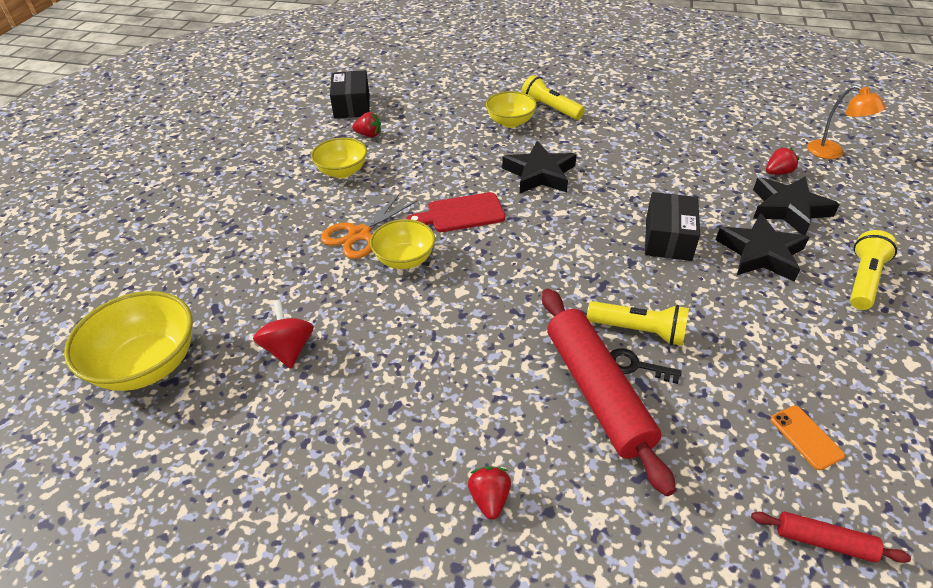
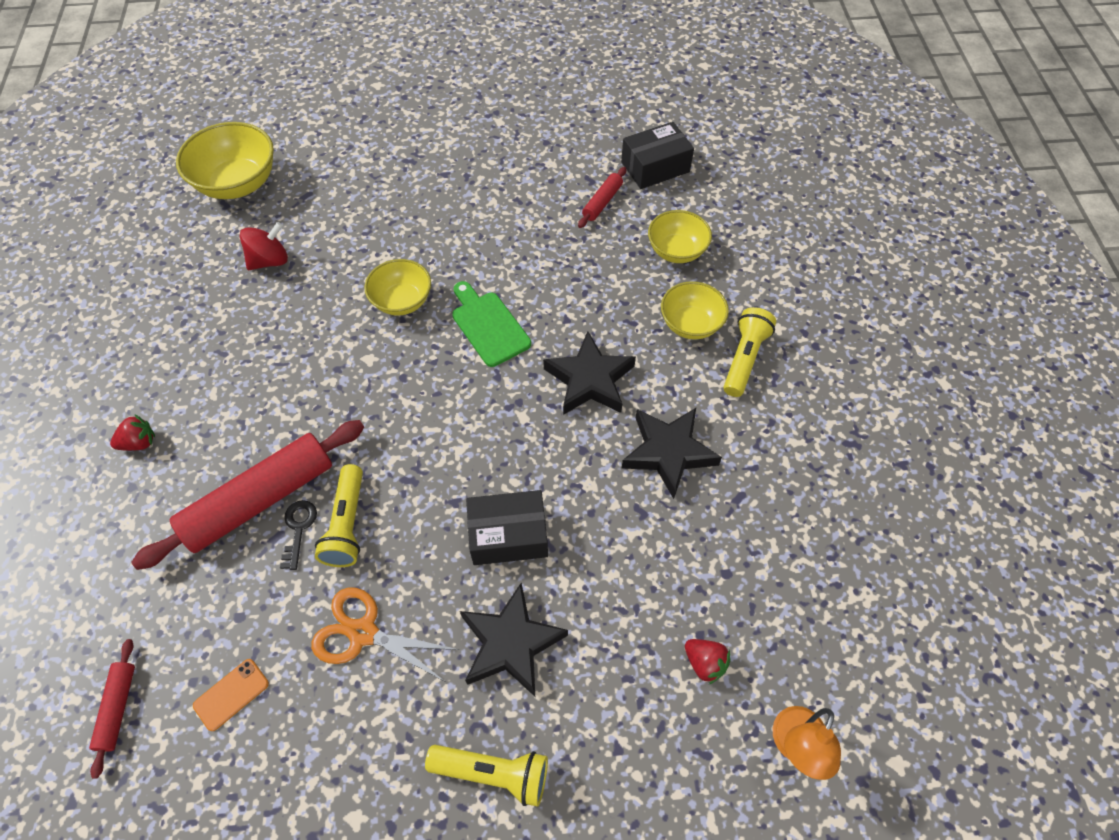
camera: 70 degrees right, 15 degrees up
yellow bowl [311,138,367,178] -> yellow bowl moved to [648,210,712,263]
orange scissors [321,193,417,259] -> orange scissors moved to [311,587,459,681]
red strawberry [352,112,381,137] -> red rolling pin [578,167,626,228]
red cutting board [406,192,505,232] -> green cutting board [452,281,531,367]
black star [753,176,840,235] -> black star moved to [622,408,722,499]

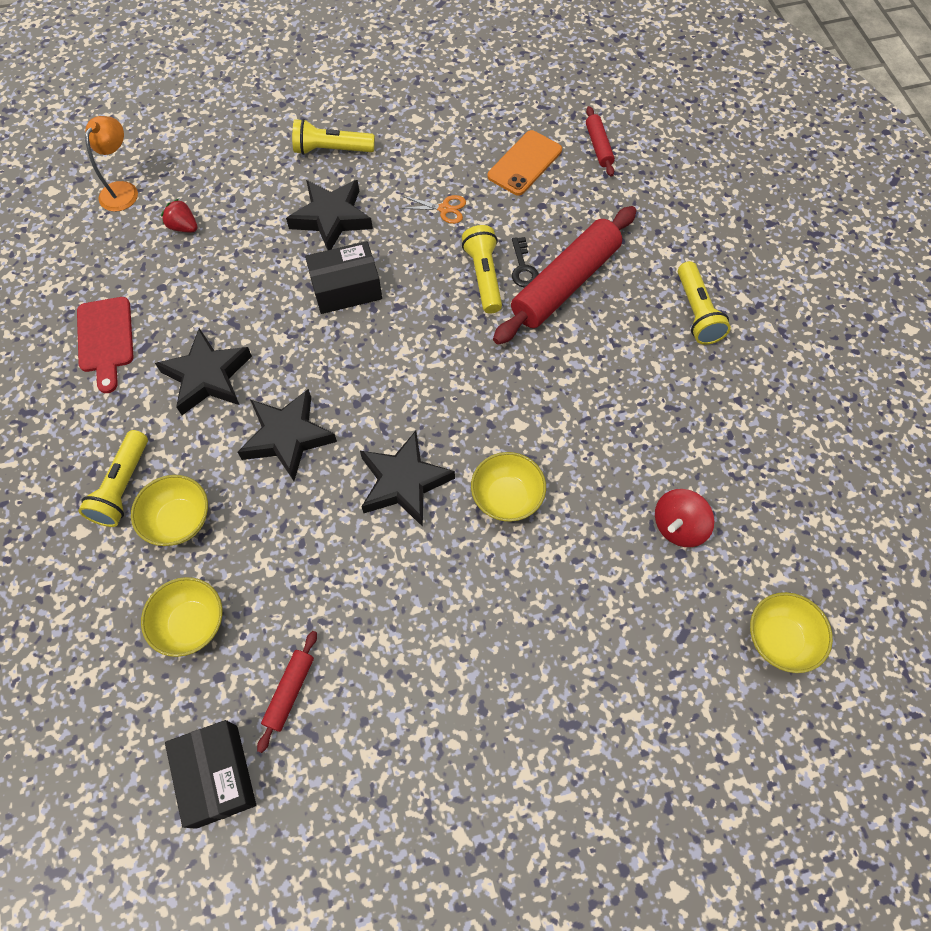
camera: 170 degrees right, 5 degrees up
red strawberry [110,414,155,451] -> yellow flashlight [678,261,731,345]
yellow bowl [176,122,274,199] -> yellow bowl [750,592,833,673], size x0.64
orange phone [193,659,269,731] -> orange phone [487,130,562,195], size x1.60
orange scissors [311,587,459,681] -> orange scissors [399,195,466,224], size x0.60
green cutting board [452,281,531,367] -> black star [360,431,455,527]
black box [621,122,694,189] -> black box turned 75 degrees counterclockwise [165,720,256,829]
none -> red cutting board [77,297,133,393]

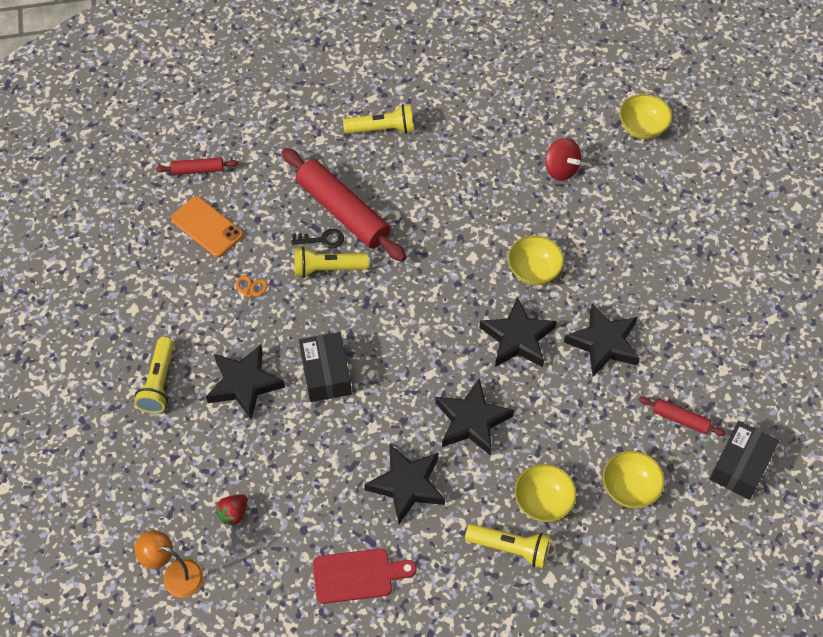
camera: 85 degrees left, 5 degrees down
black box [165,720,256,829] -> black box turned 45 degrees counterclockwise [709,421,779,499]
none -> black star [564,303,640,376]

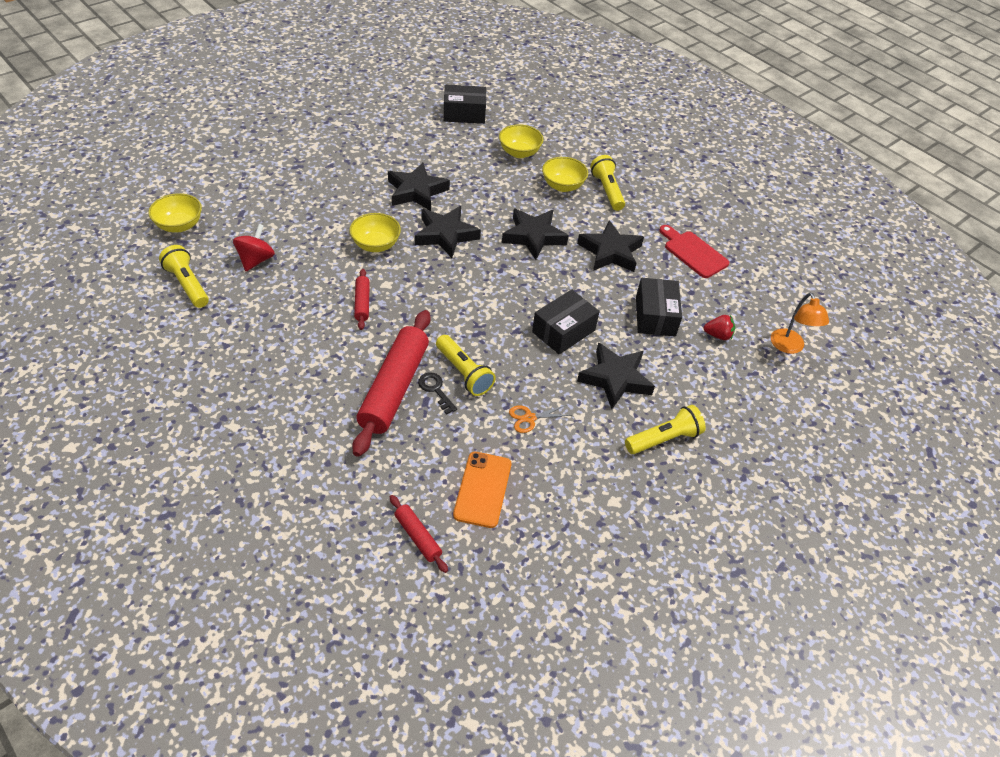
camera: 125 degrees left, 10 degrees down
yellow flashlight [343,104,414,134] -> yellow flashlight moved to [159,245,209,308]
red rolling pin [639,397,726,436] -> red rolling pin moved to [354,269,370,330]
none -> black box [636,278,682,337]

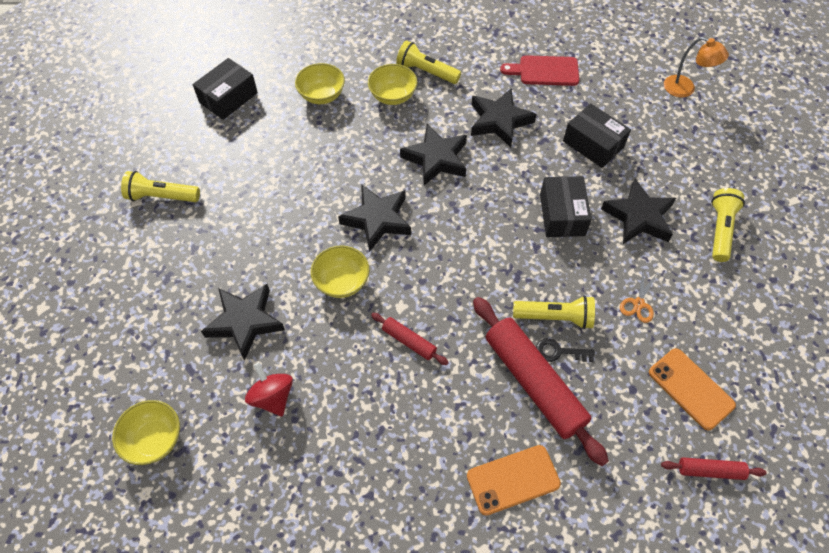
camera: 45 degrees left, 10 degrees up
yellow flashlight [159,245,209,308] -> yellow flashlight moved to [121,171,200,202]
black star [388,162,450,211] -> black star moved to [201,284,285,361]
red strawberry [703,315,735,340] -> none
none -> orange phone [467,445,561,516]

